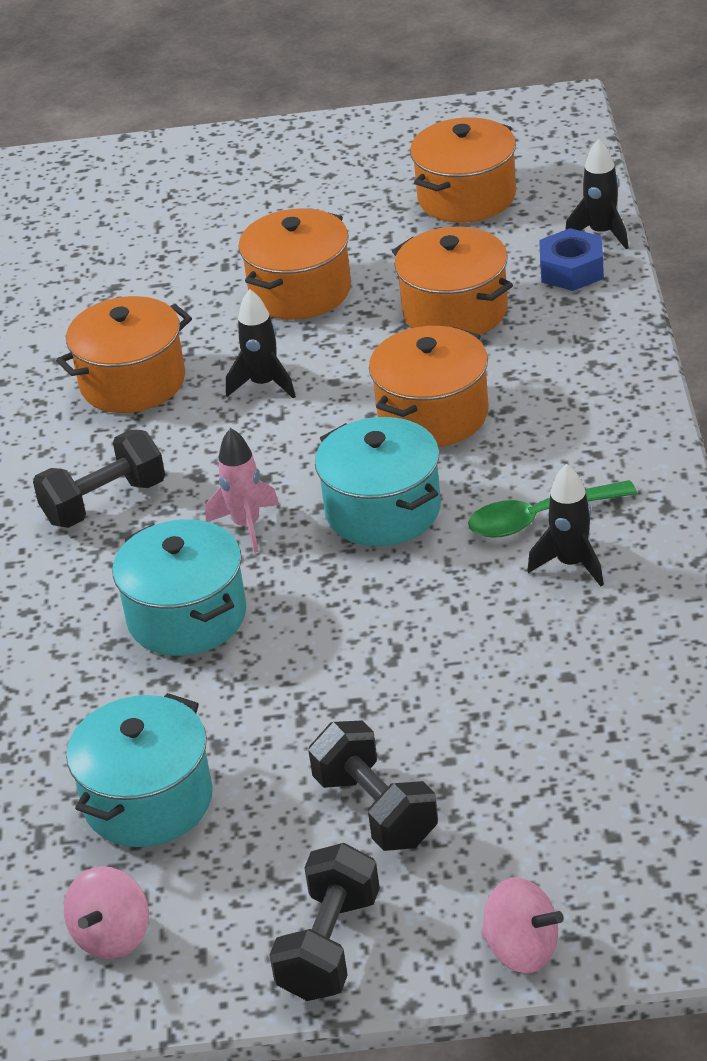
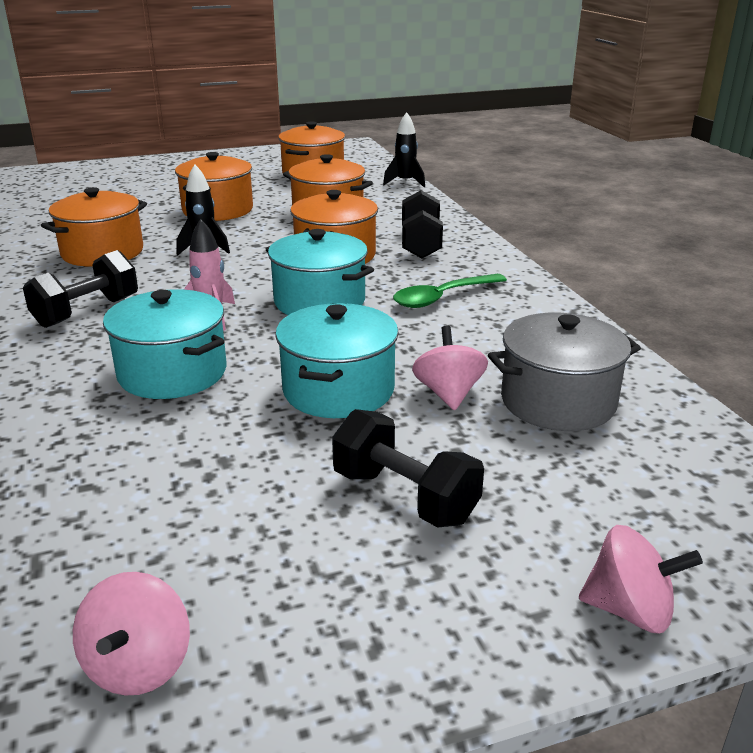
camera: 20 degrees left, 10 degrees down
turquoise pot [66,693,213,847] -> turquoise pot moved to [275,303,399,418]
black dumbbell [269,843,380,1001] -> black dumbbell moved to [402,190,443,258]
black rocket [527,464,604,586] -> none
blue nut [539,228,604,291] -> none
none -> pink spinning top [412,326,488,410]
none -> grey pot [488,313,641,431]

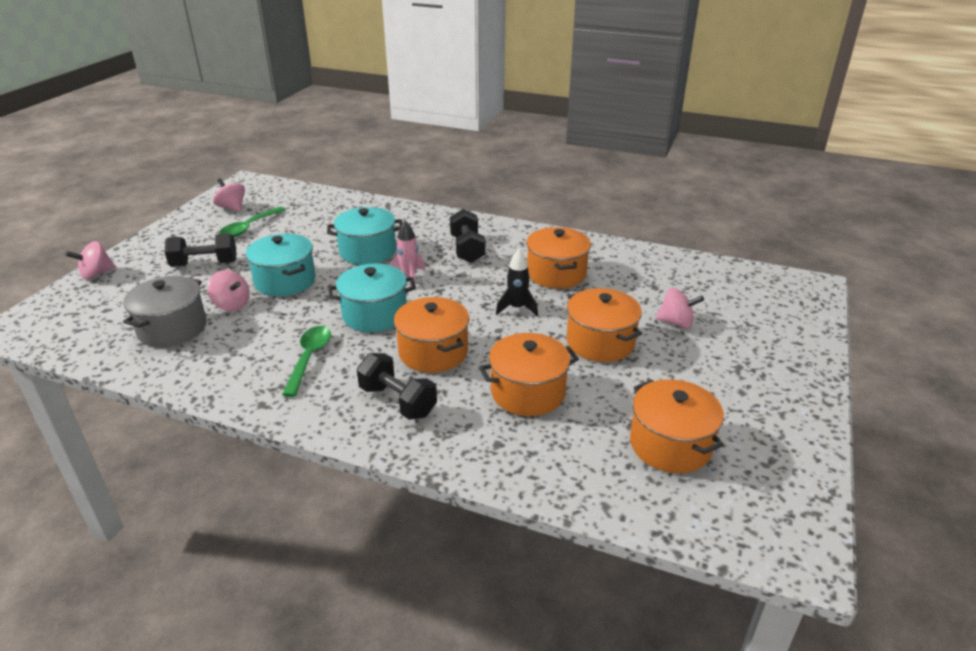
camera: 130 degrees right, 5 degrees up
black rocket [383,112,425,187] -> none
none -> green spoon [219,207,286,237]
none -> pink spinning top [656,288,704,329]

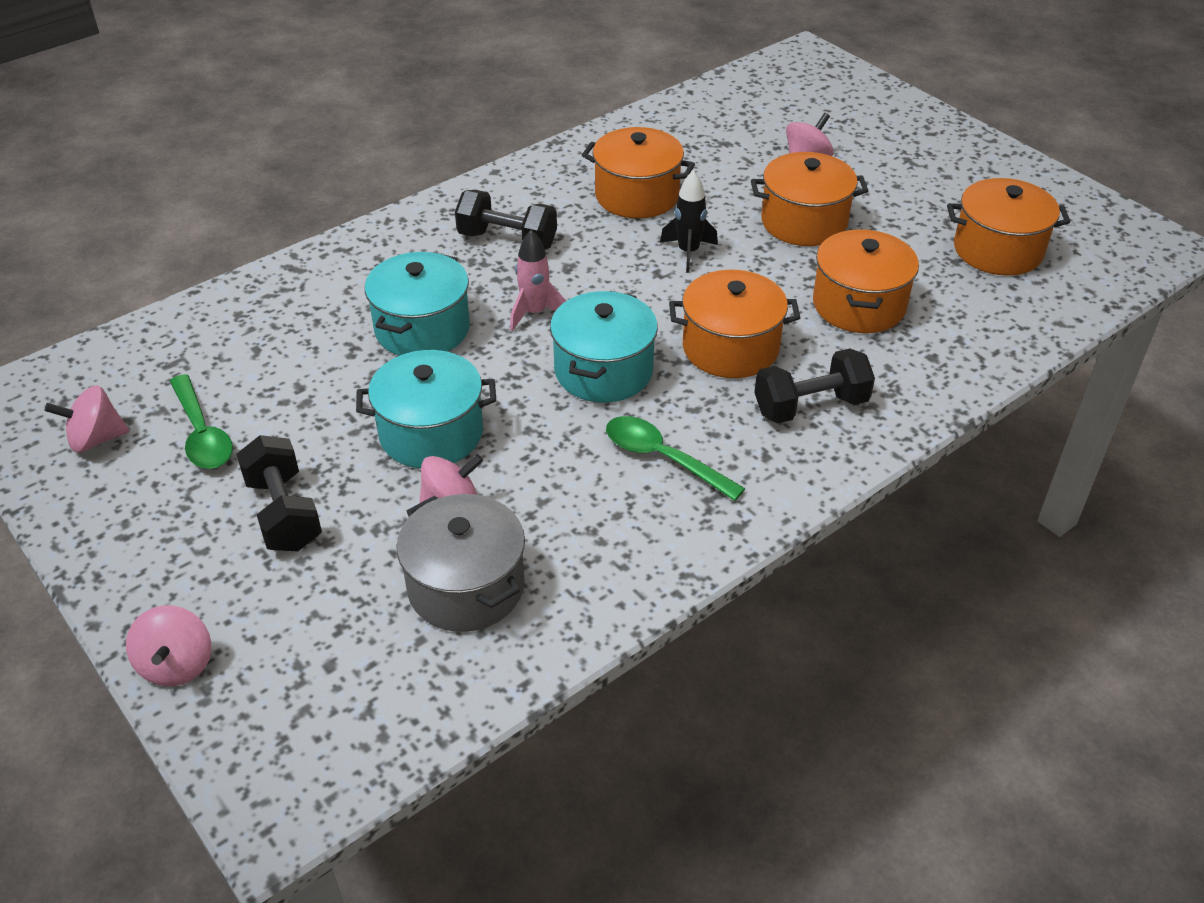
camera: 60 degrees left, 10 degrees up
black dumbbell [165,233,236,267] -> black dumbbell turned 45 degrees counterclockwise [236,435,322,552]

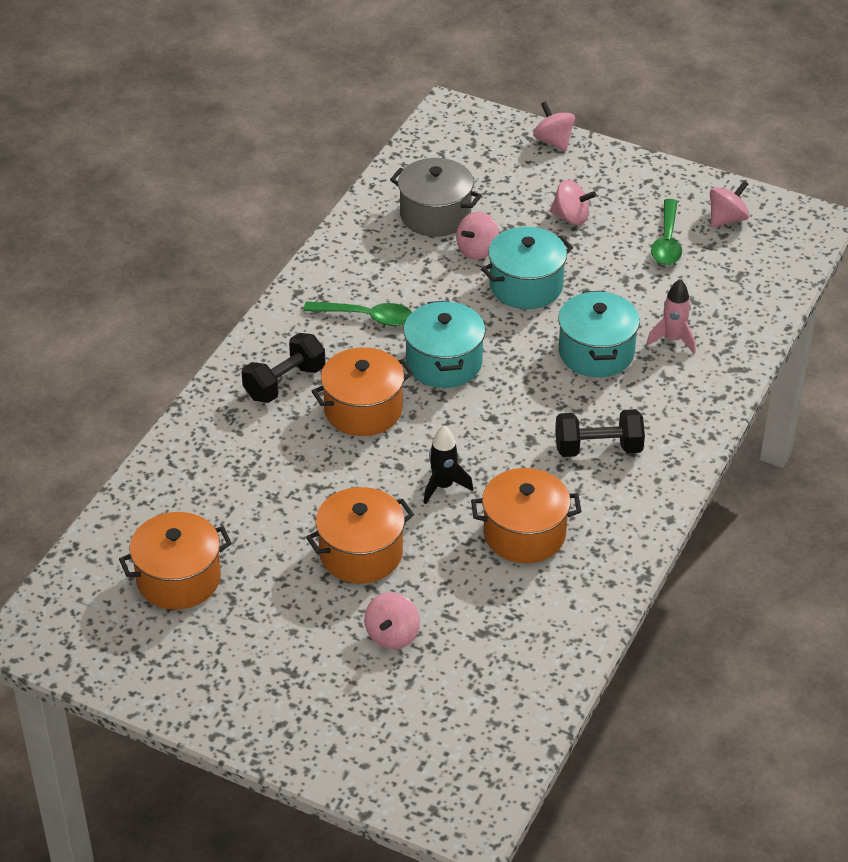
camera: 155 degrees right, 0 degrees up
green spoon [170,374,233,469] -> green spoon turned 120 degrees counterclockwise [651,199,682,265]
black dumbbell [236,435,322,552] -> pink spinning top [550,180,596,225]
pink rocket [510,230,566,331] -> pink rocket moved to [646,279,696,354]
orange pot [813,229,919,333] -> none

